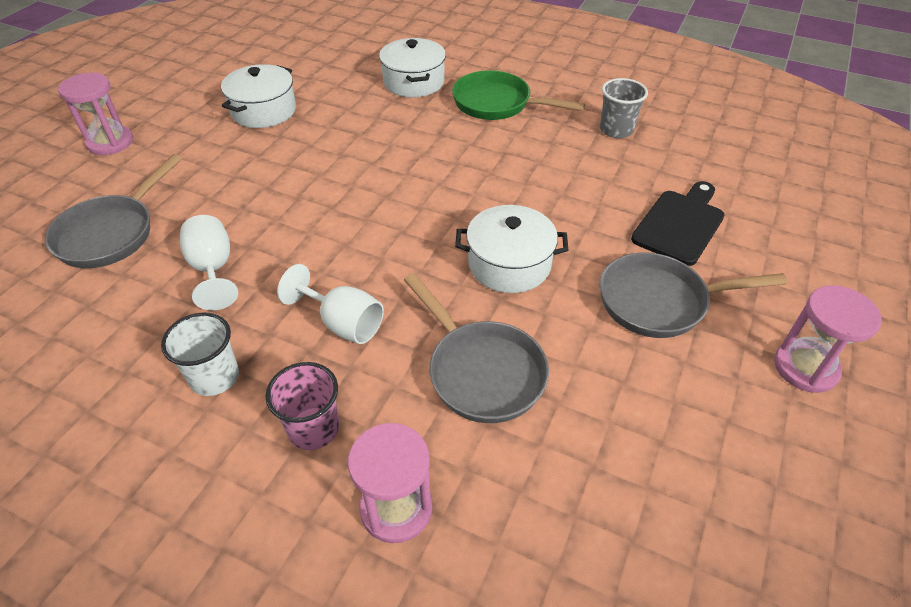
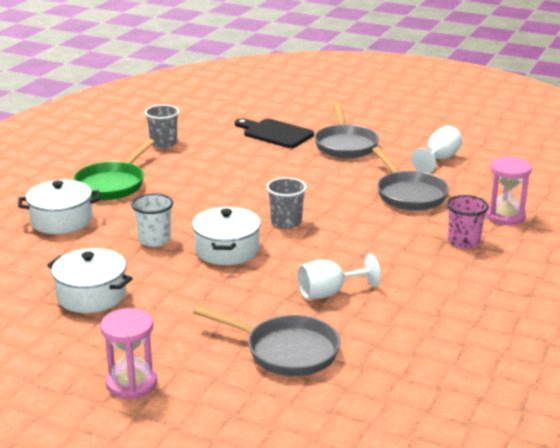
camera: 90 degrees left, 20 degrees down
white cup [161,312,239,396] -> white cup moved to [131,193,173,247]
white goblet [277,264,384,344] -> white goblet moved to [411,126,463,173]
grey pan [404,273,549,423] -> grey pan turned 105 degrees clockwise [372,147,449,211]
white pot [455,205,568,293] -> white pot moved to [192,207,261,265]
pink hourglass [774,285,882,393] -> none
none -> grey cup [266,177,307,229]

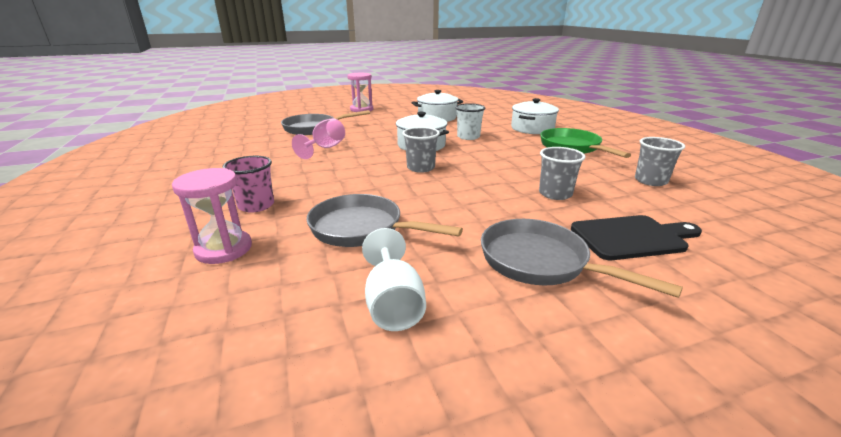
camera: 135 degrees right, 0 degrees up
white goblet [297,254,381,299] -> pink goblet [292,118,345,159]
none -> grey cup [539,147,585,200]

